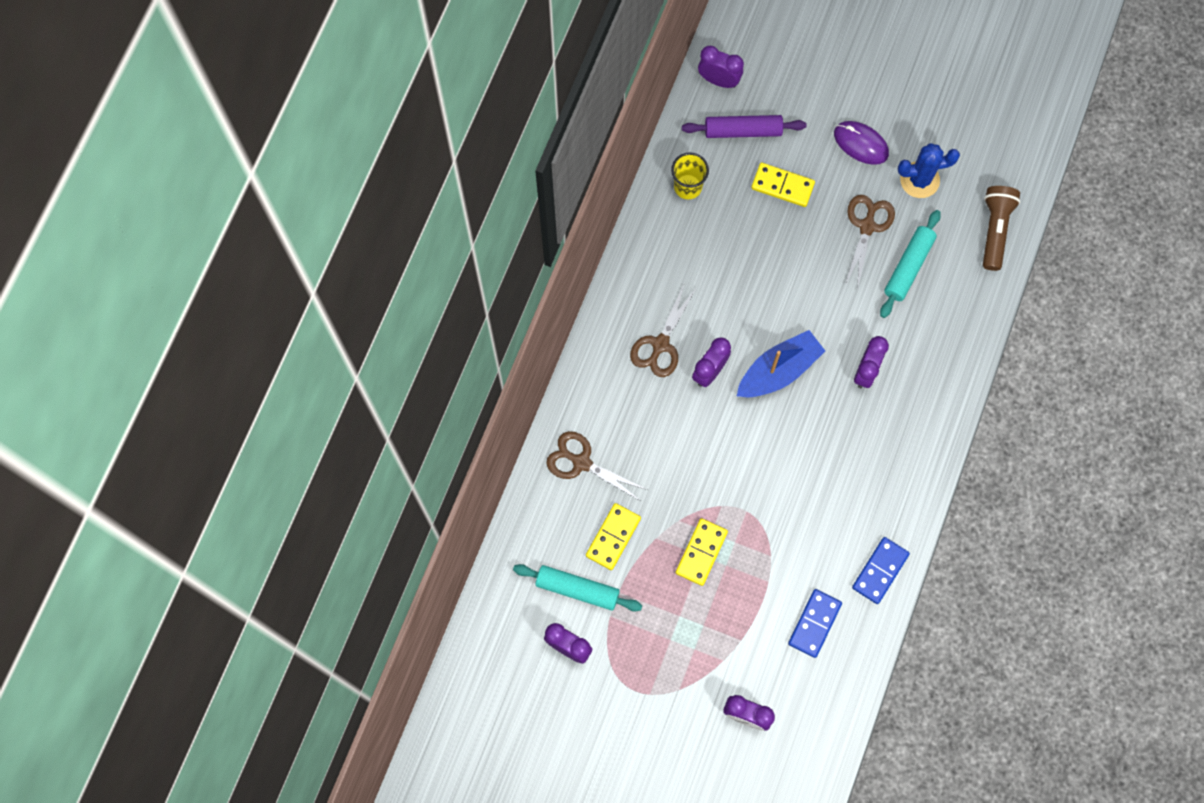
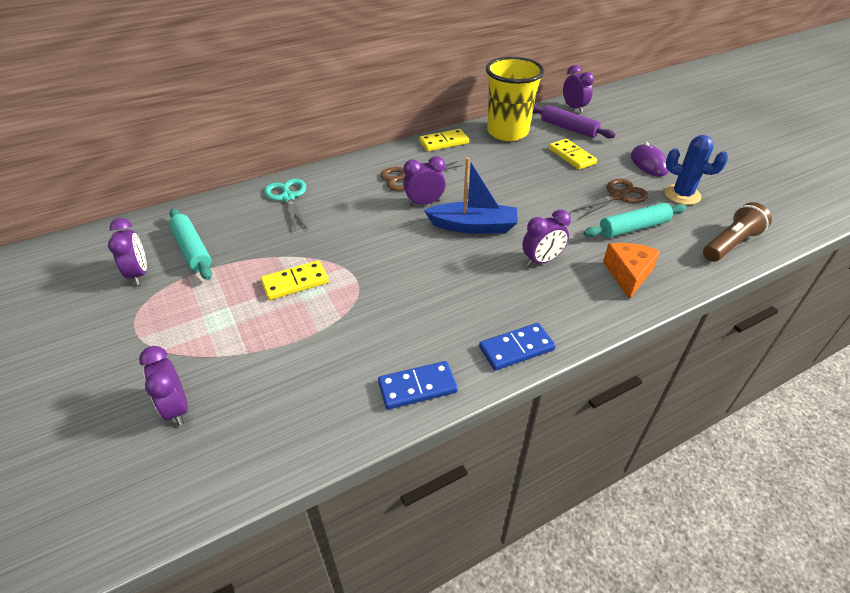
camera: 40 degrees right, 30 degrees down
brown scissors [546,431,647,501] -> turquoise scissors [264,179,308,231]
yellow domino [586,503,641,570] -> yellow domino moved to [419,129,469,151]
yellow cup [671,152,709,199] -> yellow cup [486,57,544,141], size x1.93
blue domino [788,589,842,658] -> blue domino moved to [479,323,556,371]
none -> orange cheese [603,243,660,299]

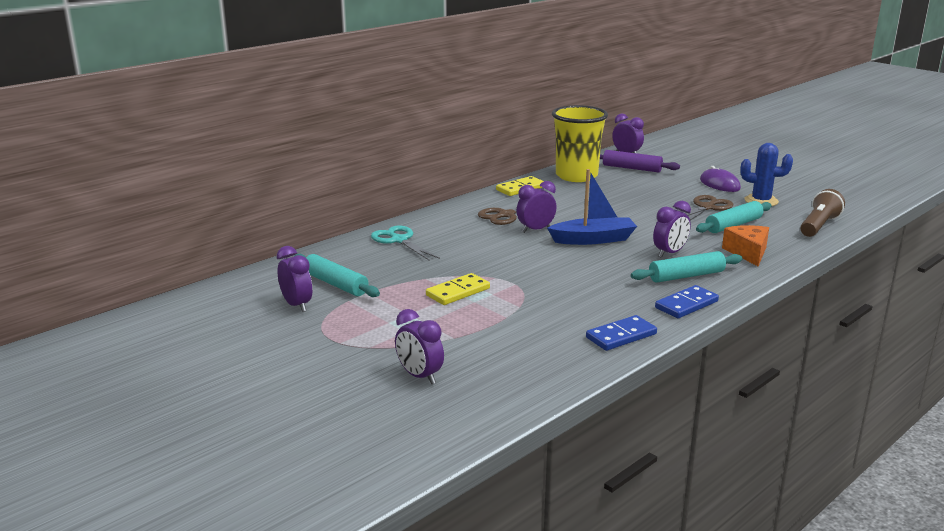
camera: 15 degrees left, 20 degrees down
yellow domino [549,139,597,170] -> none
none -> turquoise rolling pin [631,251,743,282]

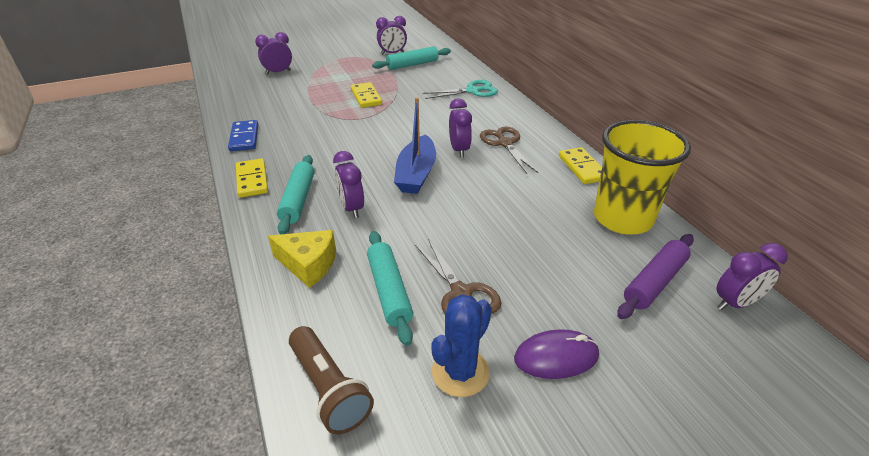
camera: 110 degrees right, 15 degrees up
blue domino [655,285,719,318] -> yellow domino [236,158,268,198]
orange cheese [722,225,769,266] -> yellow cheese [268,230,336,288]

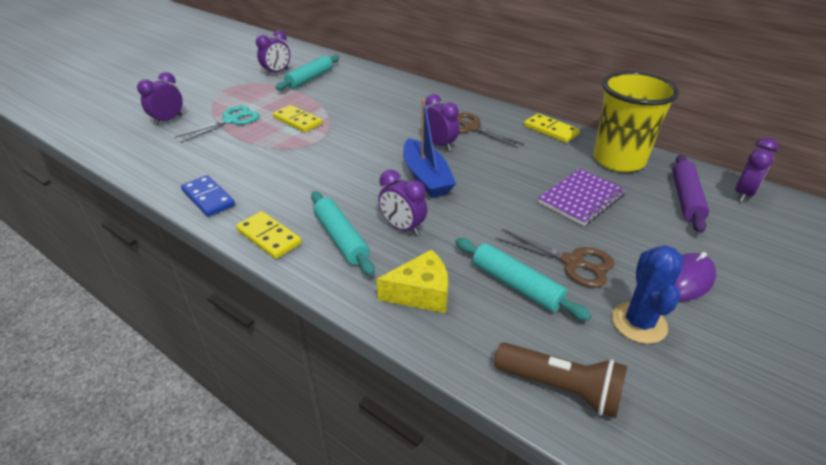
camera: 30 degrees left, 0 degrees up
turquoise scissors [423,80,498,99] -> turquoise scissors moved to [175,105,260,143]
none -> purple notebook [538,169,626,226]

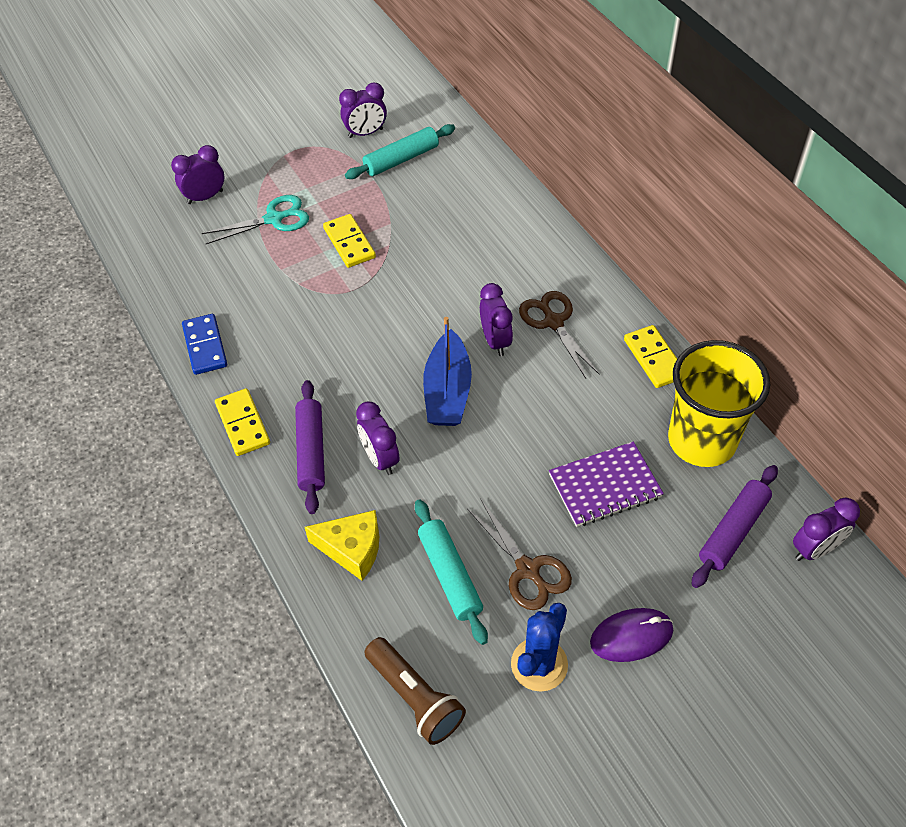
camera: 25 degrees right, 15 degrees up
turquoise rolling pin [311,191,375,276] -> purple rolling pin [295,380,325,514]

